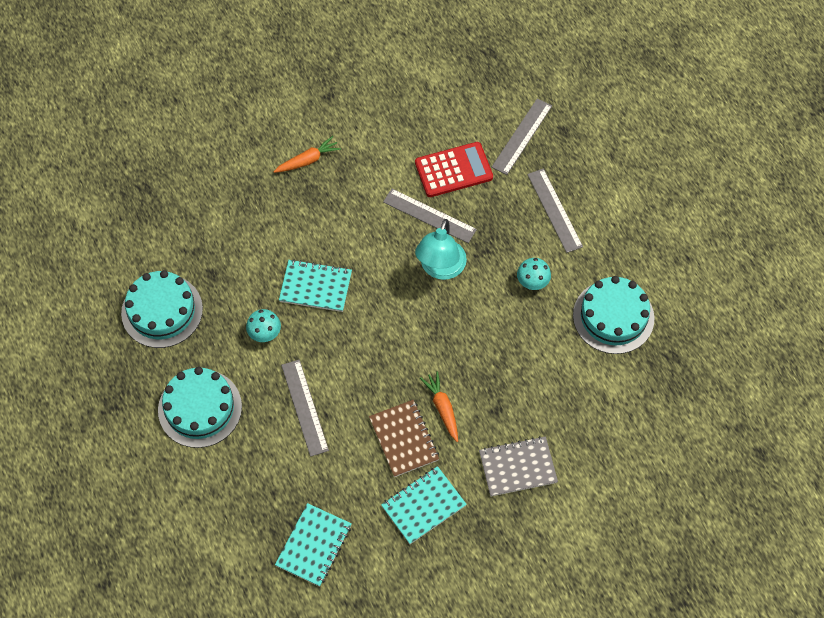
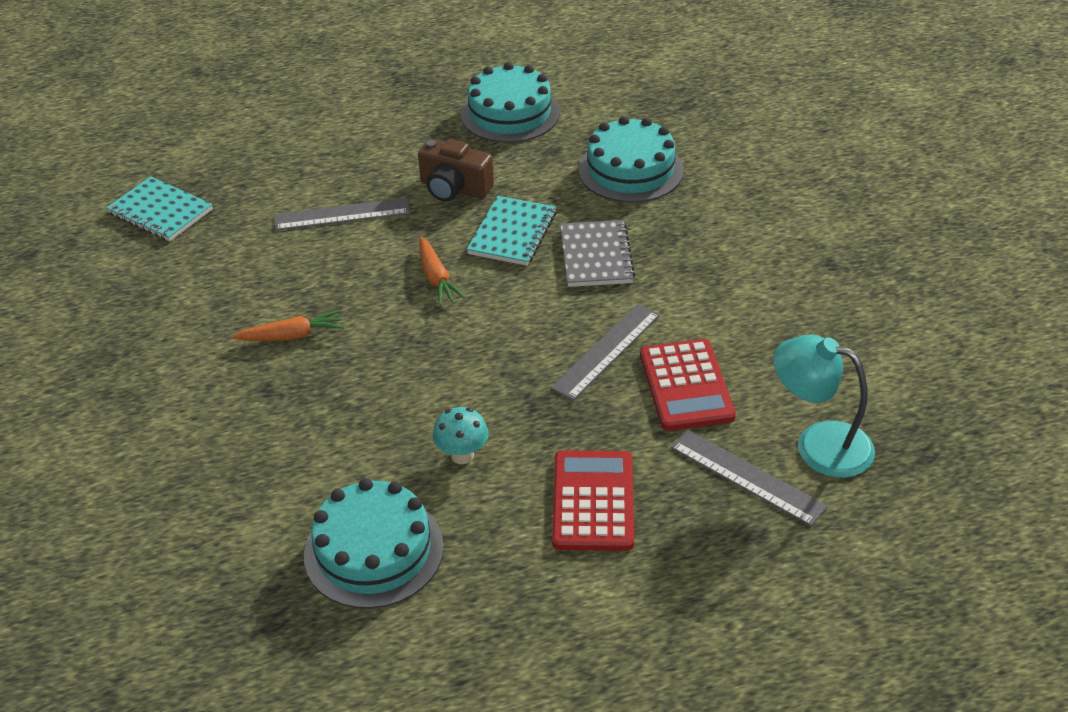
camera: 100 degrees right, 20 degrees down
turquoise cake [158,367,242,448] -> turquoise cake moved to [578,116,684,203]
turquoise mushroom [246,309,281,342] -> brown camera [418,139,494,202]
orange carrot [273,136,341,173] -> orange carrot moved to [419,237,465,305]
brown notebook [369,400,439,477] -> none
turquoise notebook [381,466,467,544] -> none
turquoise lamp [415,219,467,280] -> turquoise lamp moved to [774,335,875,478]
grey notebook [479,436,558,496] -> grey notebook moved to [560,220,635,287]
grey ruler [527,169,583,253] -> red calculator [552,450,634,551]

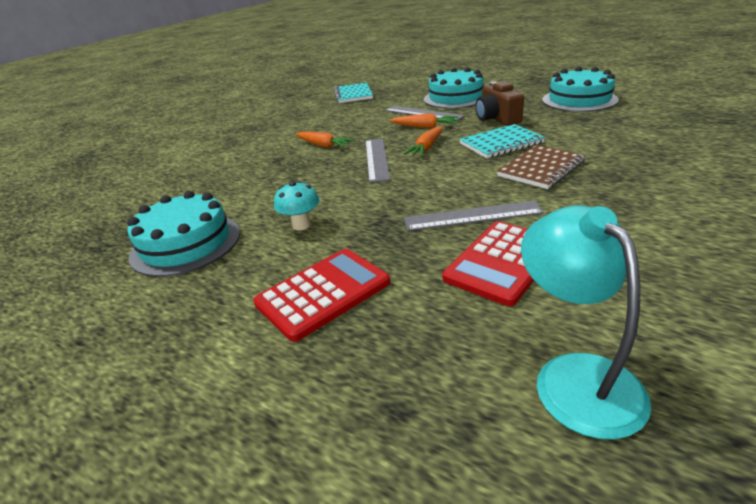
camera: 50 degrees right, 10 degrees down
grey notebook [560,220,635,287] -> brown notebook [497,145,586,189]
turquoise cake [578,116,684,203] -> turquoise cake moved to [424,68,484,109]
grey ruler [671,430,827,526] -> grey ruler moved to [366,139,390,183]
none -> orange carrot [390,113,458,128]

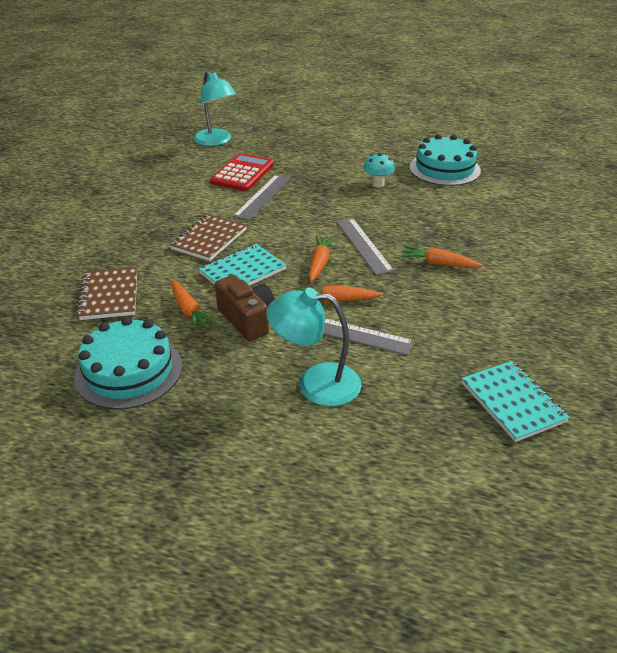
camera: 160 degrees right, 5 degrees up
red calculator [253,249,390,342] -> none
grey ruler [404,201,544,231] -> grey ruler turned 45 degrees counterclockwise [233,175,290,220]
turquoise cake [424,68,484,109] -> turquoise lamp [266,288,361,406]
none -> brown notebook [77,267,137,320]
none -> orange carrot [171,280,216,331]

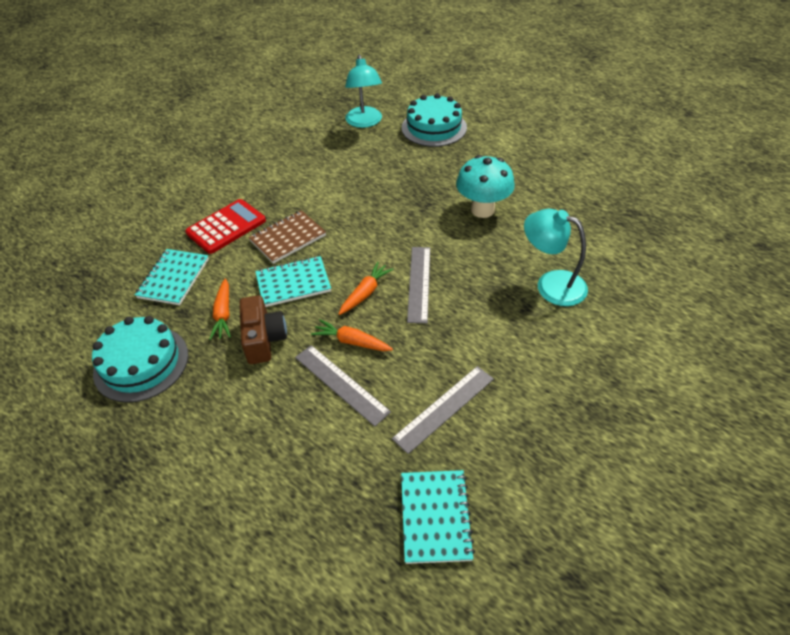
camera: 25 degrees right, 10 degrees up
brown notebook [77,267,137,320] -> turquoise notebook [135,249,209,305]
red calculator [210,153,274,191] -> red calculator moved to [185,199,266,254]
grey ruler [233,175,290,220] -> grey ruler moved to [392,366,494,454]
turquoise lamp [266,288,361,406] -> turquoise lamp moved to [524,209,588,306]
turquoise mushroom [363,153,395,187] -> turquoise mushroom [456,155,515,218], size x1.75
orange carrot [401,246,483,268] -> none
turquoise cake [409,134,481,186] -> turquoise cake moved to [402,93,467,147]

